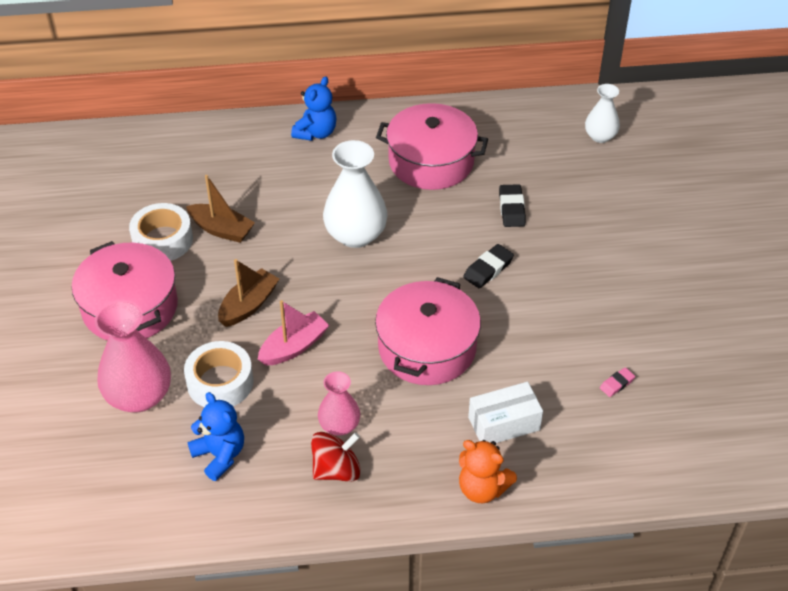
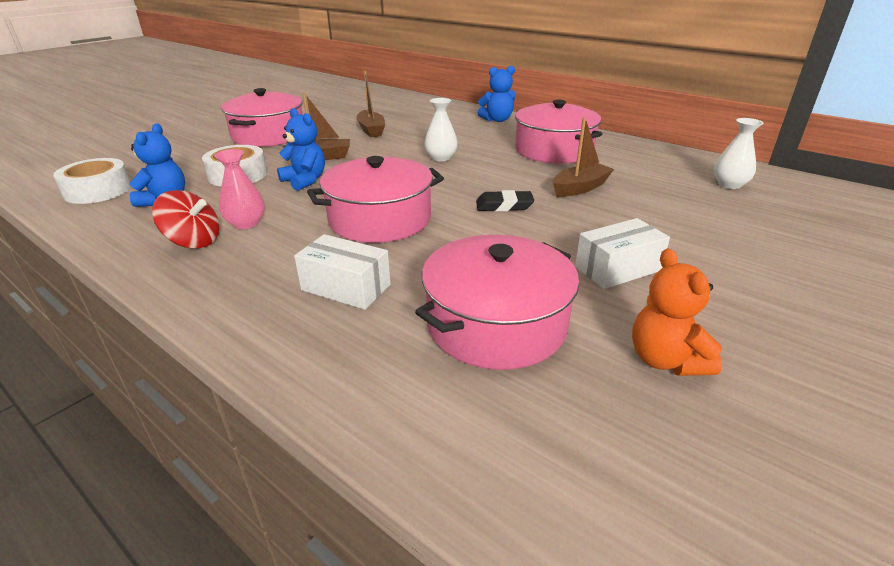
camera: 45 degrees right, 15 degrees down
pink vase [95,300,171,412] -> none
white tape [129,203,193,261] -> white tape moved to [53,158,131,204]
pink boat [258,300,329,366] -> blue teddy bear [277,108,325,191]
white vase [323,140,388,248] -> white vase [424,98,458,161], size x0.58
orange teddy bear [459,440,517,503] -> orange teddy bear moved to [632,249,722,376]
black eraser [499,184,526,227] -> brown boat [553,117,614,197]
pink eraser [600,367,635,397] -> pink pot [415,235,579,370]
none -> white box [575,218,670,289]

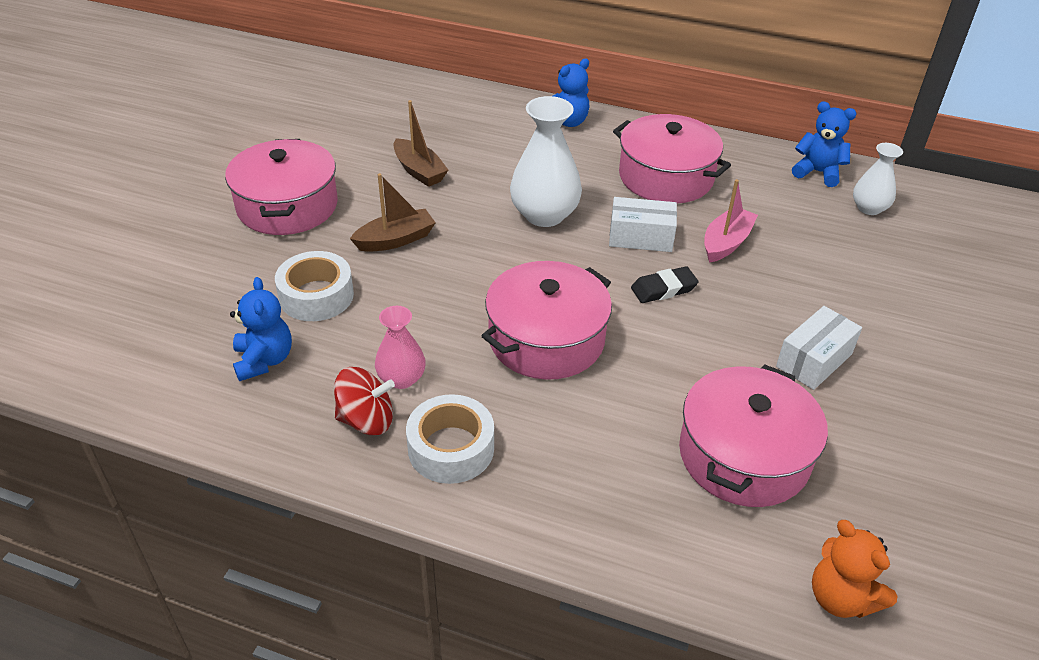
camera: 20 degrees left, 10 degrees up
white tape [53,158,131,204] -> white tape moved to [406,394,494,484]
blue teddy bear [277,108,325,191] -> blue teddy bear moved to [792,102,857,187]
white box [294,234,391,310] -> white box moved to [609,197,677,252]
white vase [424,98,458,161] -> white vase [510,96,582,227], size x1.72
brown boat [553,117,614,197] -> pink boat [704,179,758,263]
orange teddy bear [632,249,722,376] -> orange teddy bear moved to [812,520,898,618]

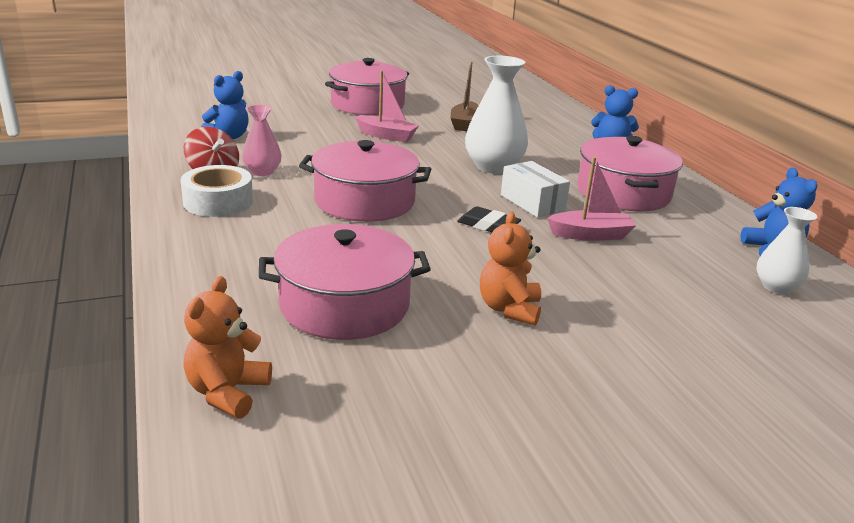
camera: 50 degrees right, 15 degrees down
white tape [275,251,354,321] -> none
brown boat [350,173,436,252] -> pink boat [355,71,419,142]
white box [776,306,862,390] -> orange teddy bear [480,212,541,326]

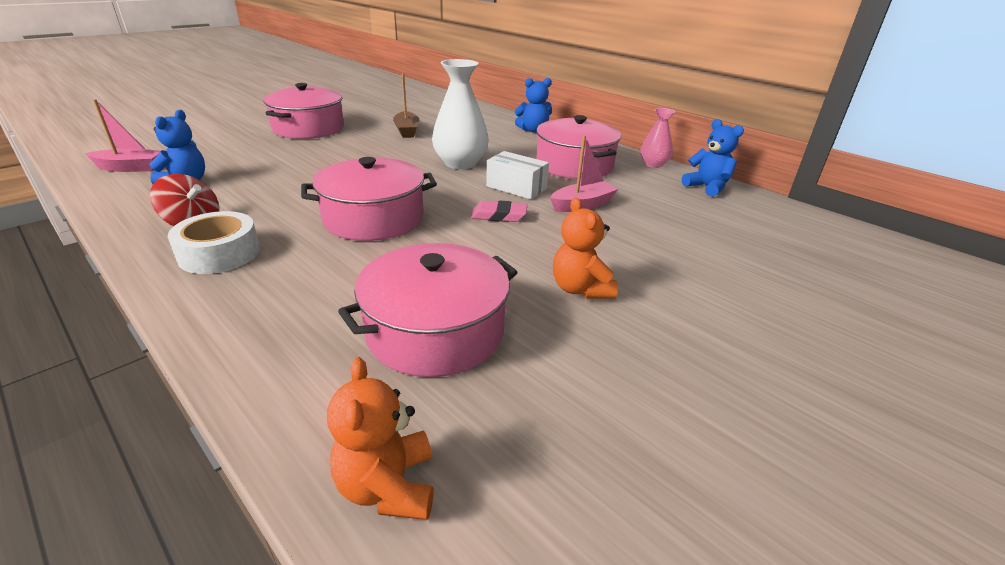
camera: 25 degrees left, 5 degrees up
pink vase [242,105,282,176] -> pink vase moved to [640,108,675,168]
pink boat [355,71,419,142] -> pink boat moved to [85,99,161,172]
black eraser [457,206,521,232] -> pink eraser [471,201,527,222]
white vase [756,207,817,294] -> none

